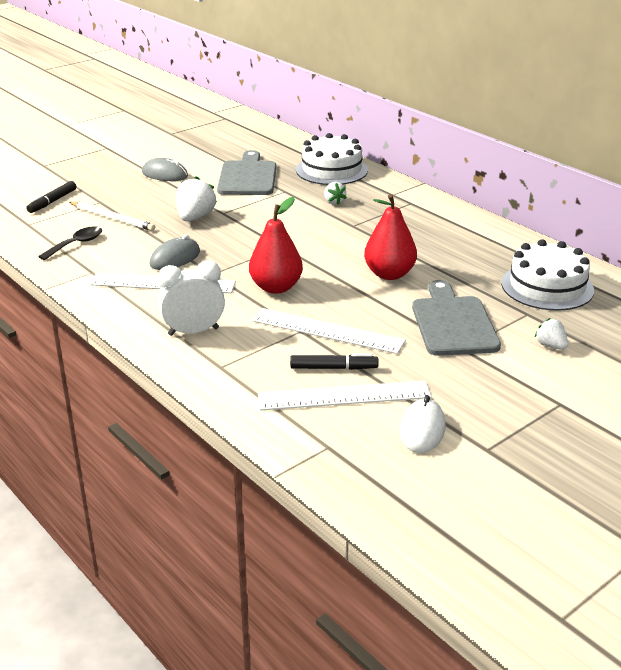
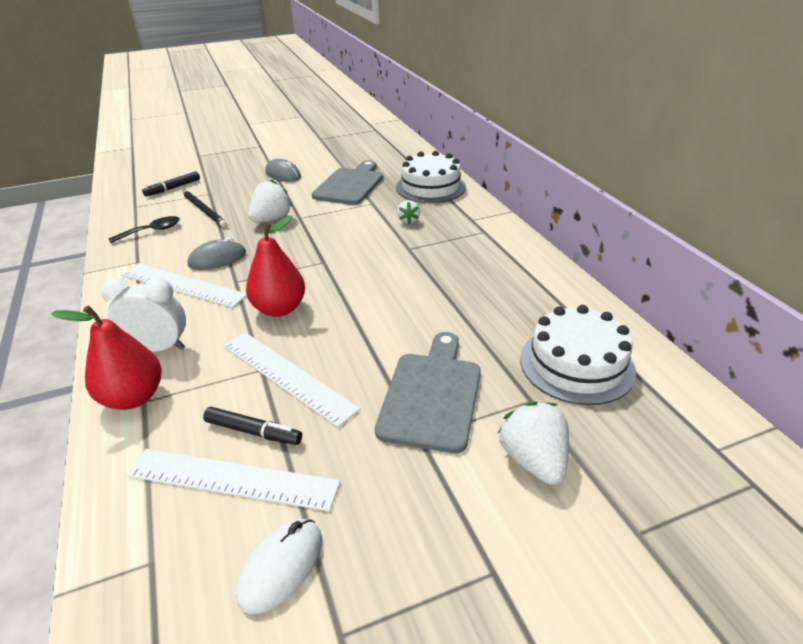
camera: 20 degrees right, 5 degrees up
white pencil [69,201,155,231] -> black pencil [182,190,227,227]
red pear [364,194,417,280] -> red pear moved to [51,305,162,410]
white strawberry [535,318,568,350] -> white strawberry [497,401,569,485], size x1.74

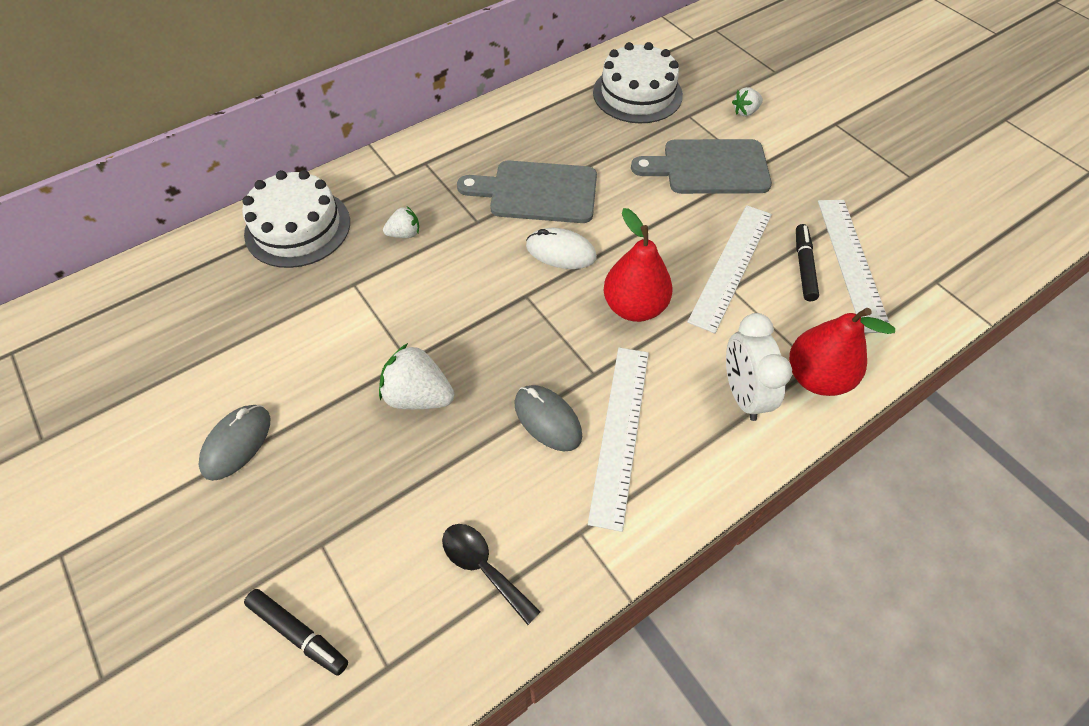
camera: 105 degrees left, 20 degrees up
black pencil [182,190,227,227] -> none
white mouse [236,519,322,614] -> white mouse moved to [526,228,597,269]
grey cutting board [312,160,383,205] -> grey cutting board moved to [457,161,597,223]
white strawberry [497,401,569,485] -> white strawberry [732,87,763,116], size x0.58

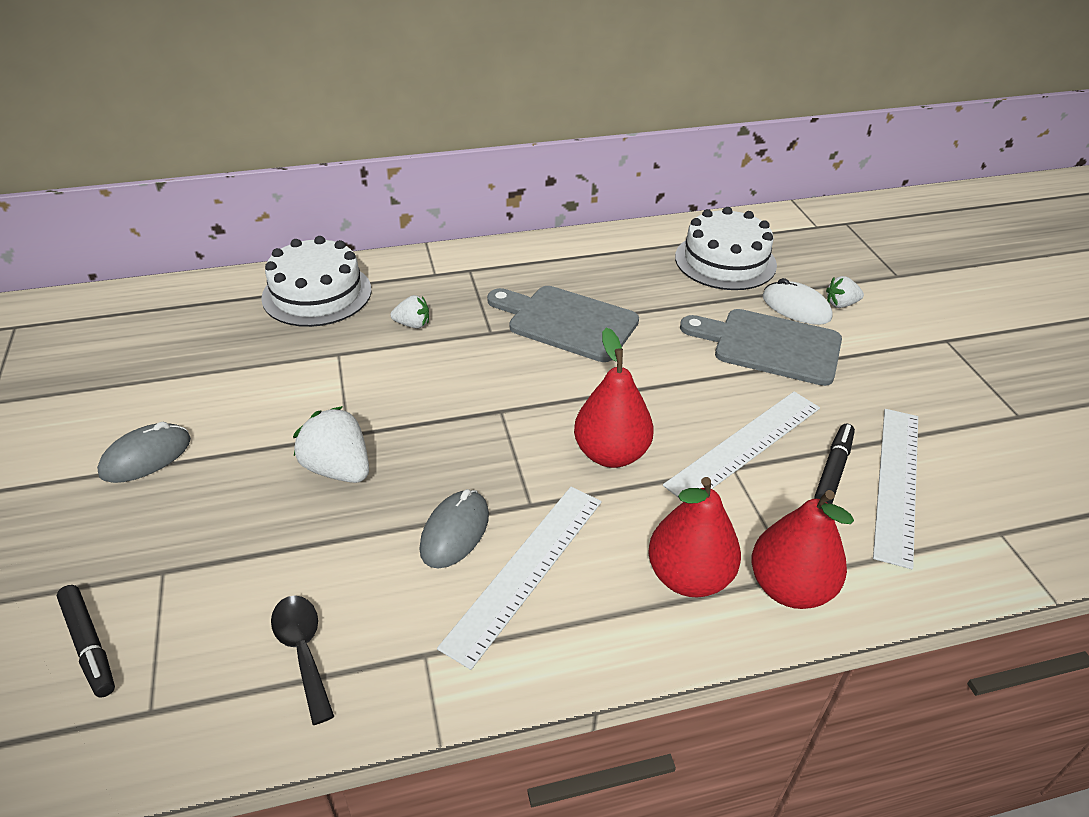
camera: 20 degrees right, 15 degrees down
grey mouse [514,385,582,451] -> grey mouse turned 45 degrees clockwise [420,489,489,568]
white mouse [526,228,597,269] -> white mouse moved to [763,278,833,325]
white clock [726,313,792,421] -> red pear [648,477,741,597]

